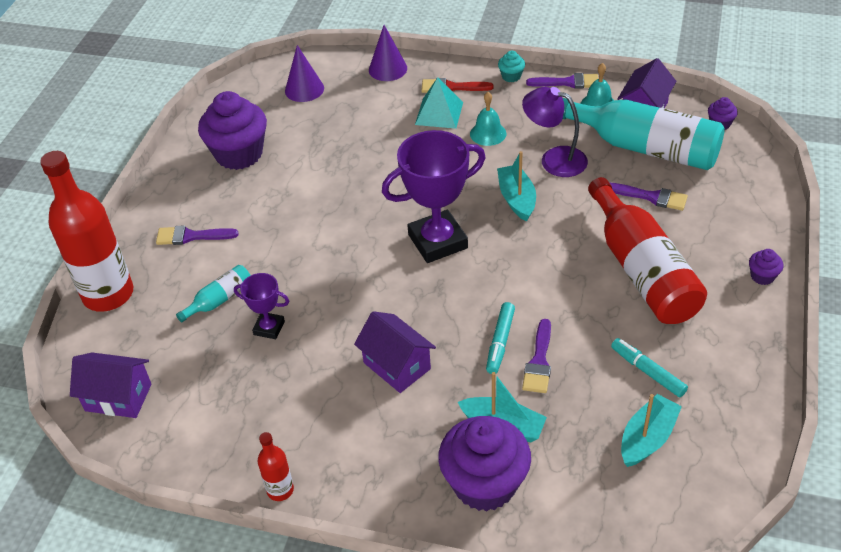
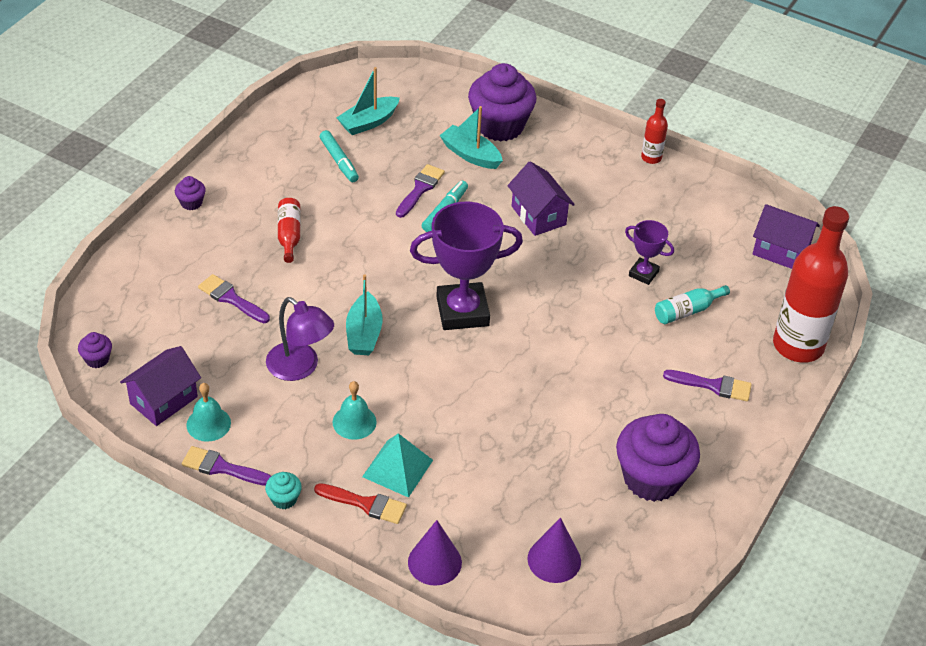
camera: 170 degrees left, 0 degrees up
turquoise bottle [563,98,725,170] -> none
red bottle [588,177,707,324] -> red bottle [278,198,300,263], size x0.45

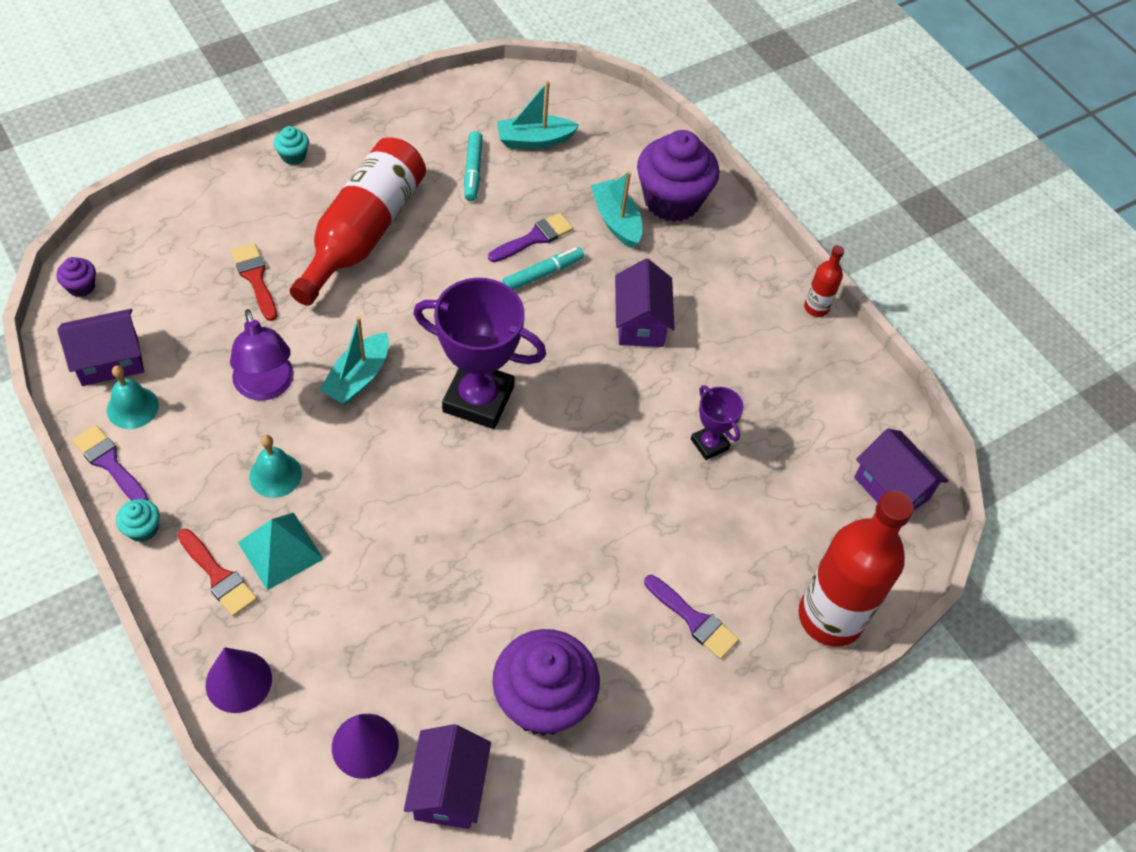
camera: 25 degrees right, 10 degrees up
purple cupcake [175,176,206,210] -> turquoise cupcake [274,126,309,165]
purple brush [198,274,270,323] -> red brush [231,243,277,321]
red bottle [278,198,300,263] -> red bottle [290,137,426,306], size x2.24
turquoise bottle [655,285,730,324] -> none
none -> purple house [404,724,491,829]

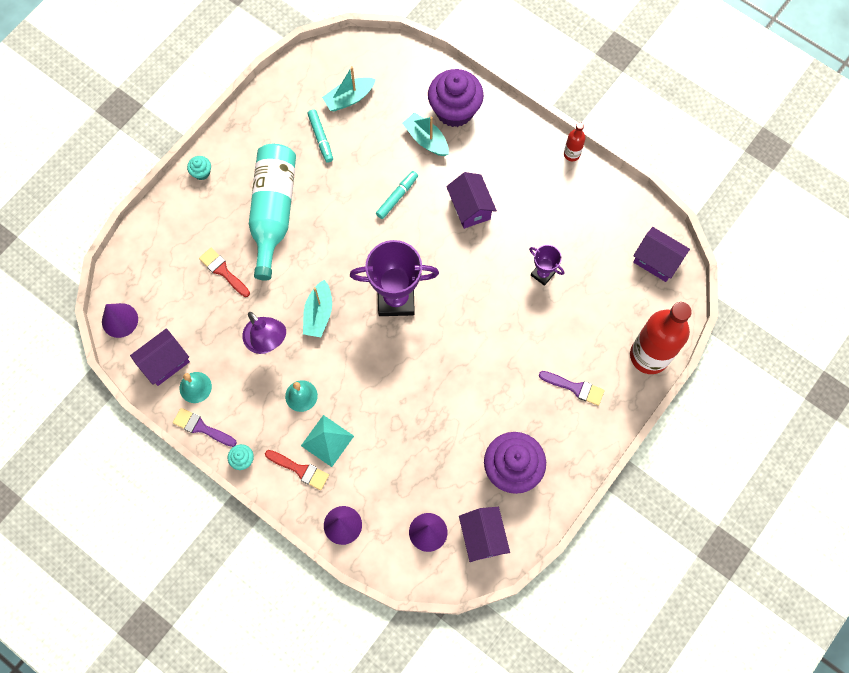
camera: 15 degrees left, 15 degrees up
purple cupcake [56,257,96,297] -> purple cone [102,303,138,338]
red bottle [290,137,426,306] -> turquoise bottle [249,144,296,280]
purple brush [488,213,573,262] -> none

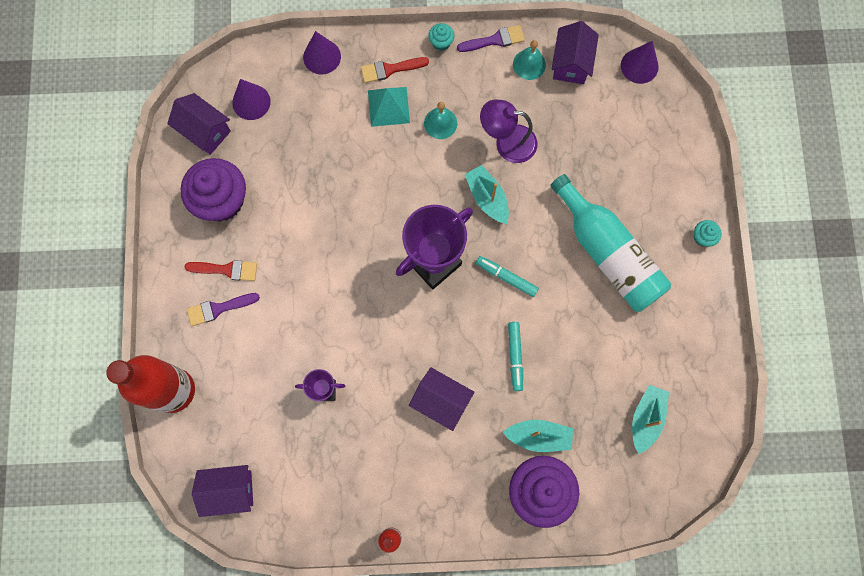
camera: 140 degrees right, 5 degrees up
red brush [199,248,250,297] -> red brush moved to [185,260,257,281]
turquoise marker [308,109,333,163] -> turquoise marker moved to [476,256,539,297]

